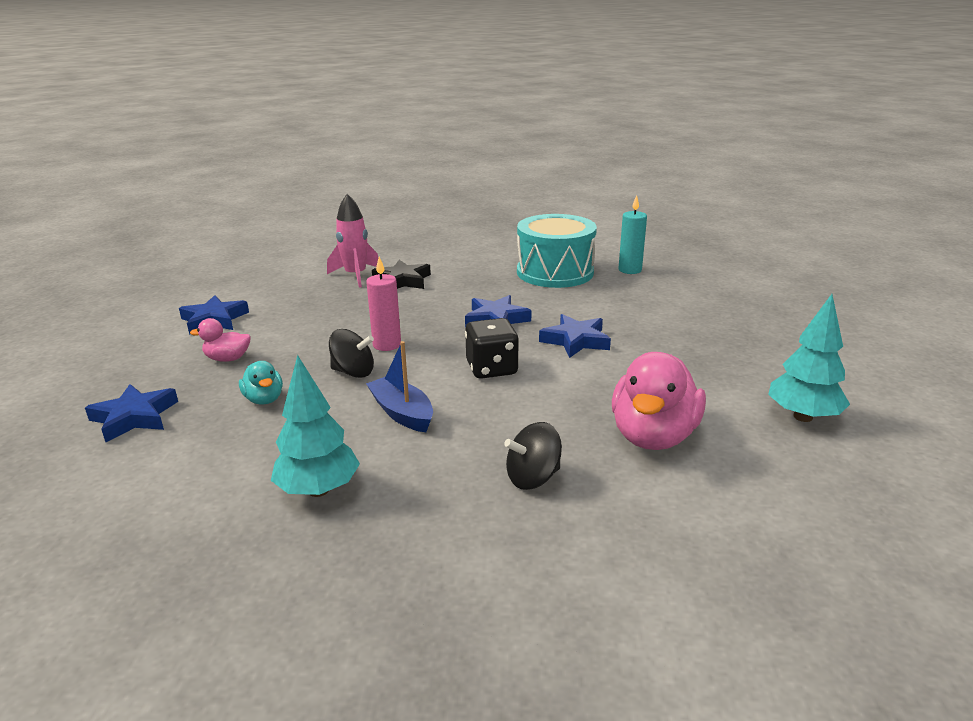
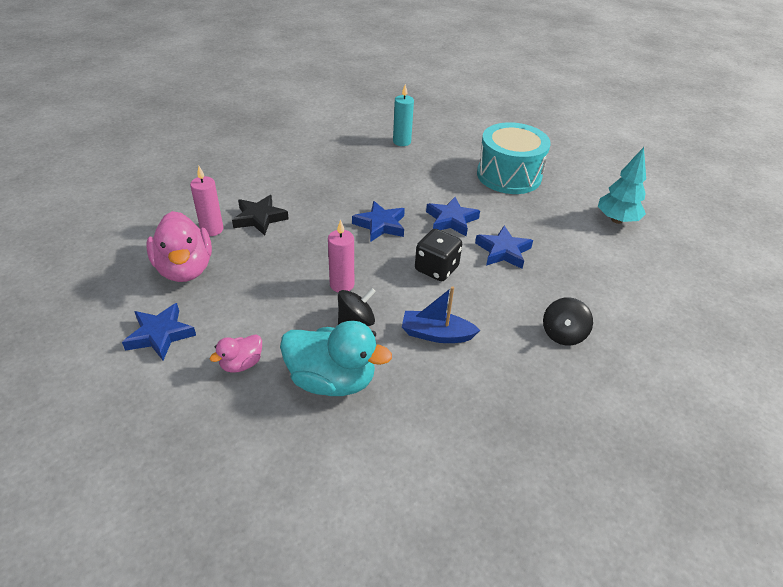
camera: 45 degrees left, 15 degrees up
blue star [85,384,178,442] -> blue star moved to [475,226,533,269]
turquoise duck [239,361,283,405] -> turquoise duck [280,321,392,396], size x1.97
turquoise tree [271,355,360,497] -> none
pink rocket [327,194,378,287] -> pink candle [190,166,224,236]
turquoise drum [517,214,597,288] -> turquoise drum moved to [477,122,551,194]
pink duck [612,352,706,450] -> pink duck moved to [146,211,212,282]

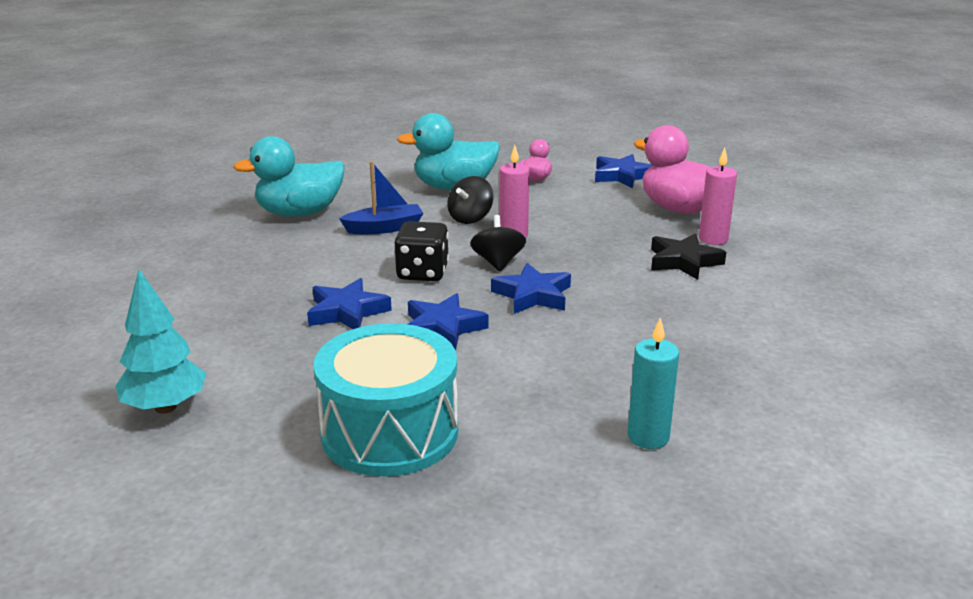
camera: 155 degrees right, 15 degrees down
black spinning top [543,297,593,345] -> black spinning top moved to [470,215,526,272]
none -> turquoise duck [233,136,344,217]

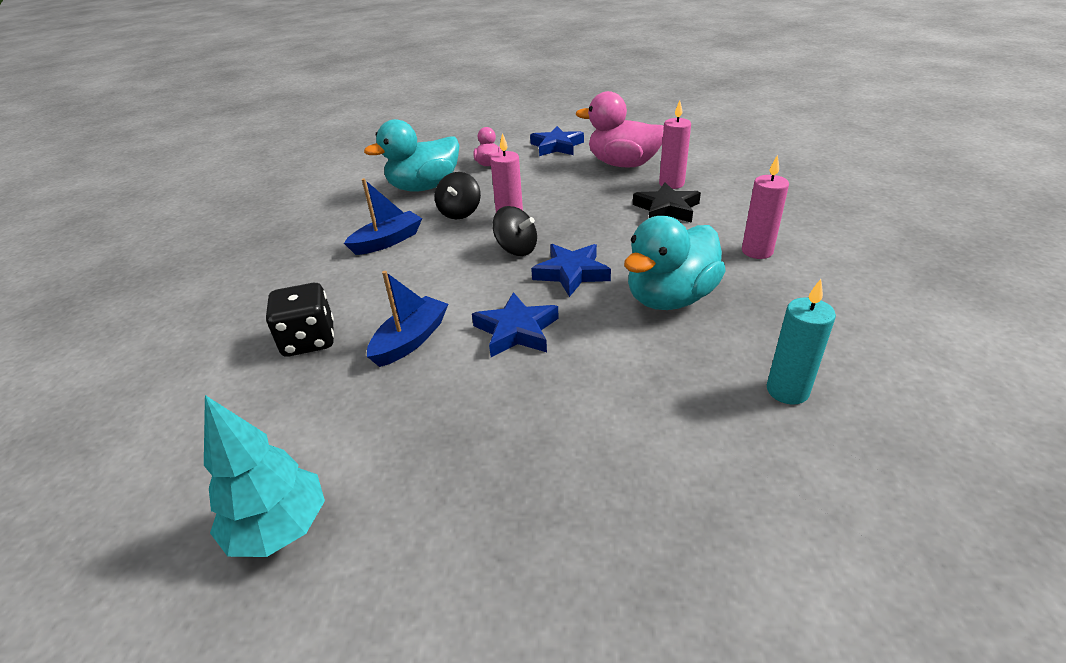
camera: 20 degrees left, 10 degrees up
turquoise duck [233,136,344,217] -> turquoise duck moved to [624,216,726,310]
blue star [307,278,392,329] -> blue boat [367,271,448,367]
turquoise drum [314,323,458,476] -> none
black dice [394,221,449,281] -> black dice moved to [266,283,334,357]
black spinning top [470,215,526,272] -> black spinning top turned 150 degrees clockwise [492,206,537,256]
none -> pink candle [742,155,789,259]

